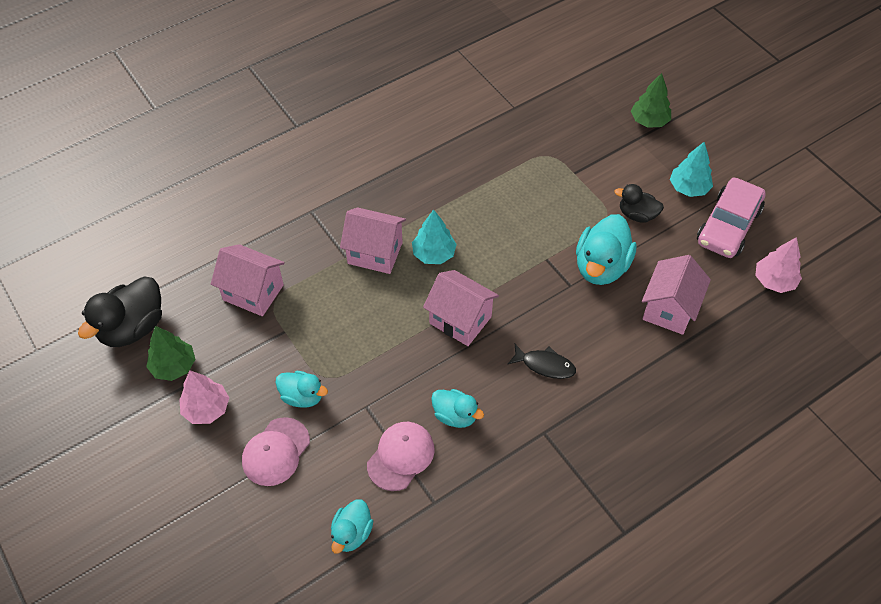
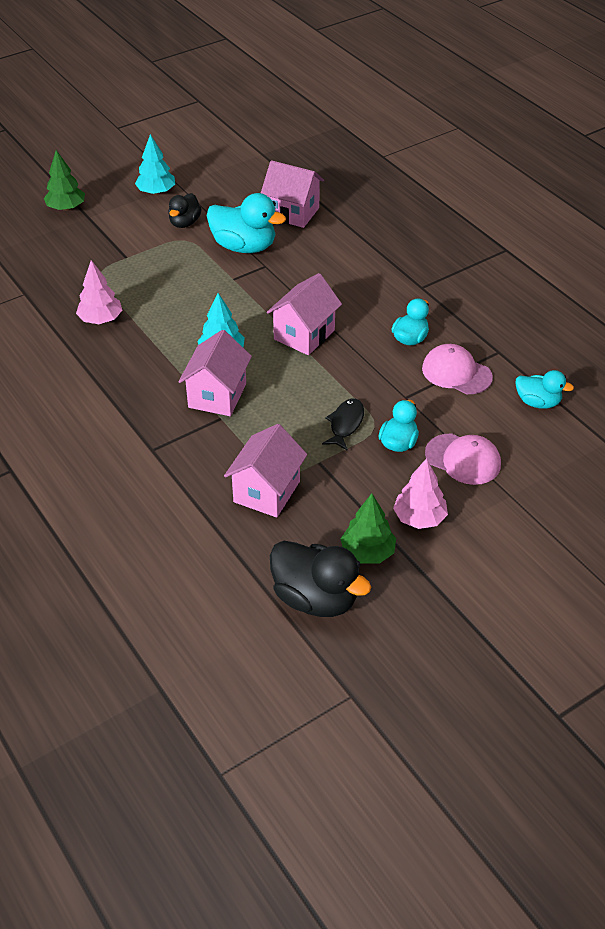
camera: 90 degrees left, 10 degrees down
black fish [507,344,576,379] -> black fish moved to [322,398,364,451]
pink car [697,177,766,258] -> none
pink tree [755,237,802,293] -> pink tree moved to [76,260,122,324]

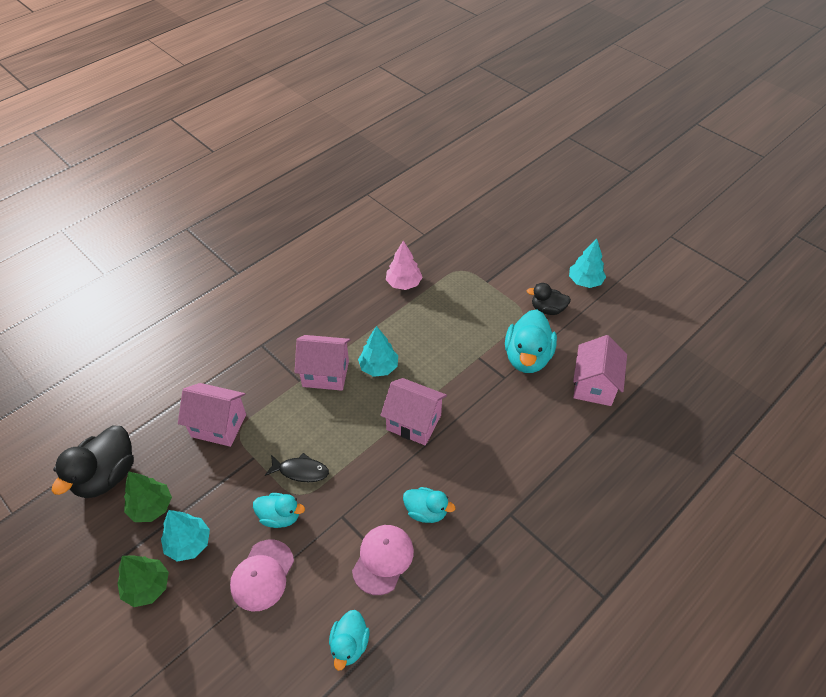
camera: 80 degrees right, 5 degrees up
green tree [44,150,85,211] -> green tree moved to [117,555,169,607]
pink tree [393,458,448,529] -> turquoise tree [161,510,210,562]

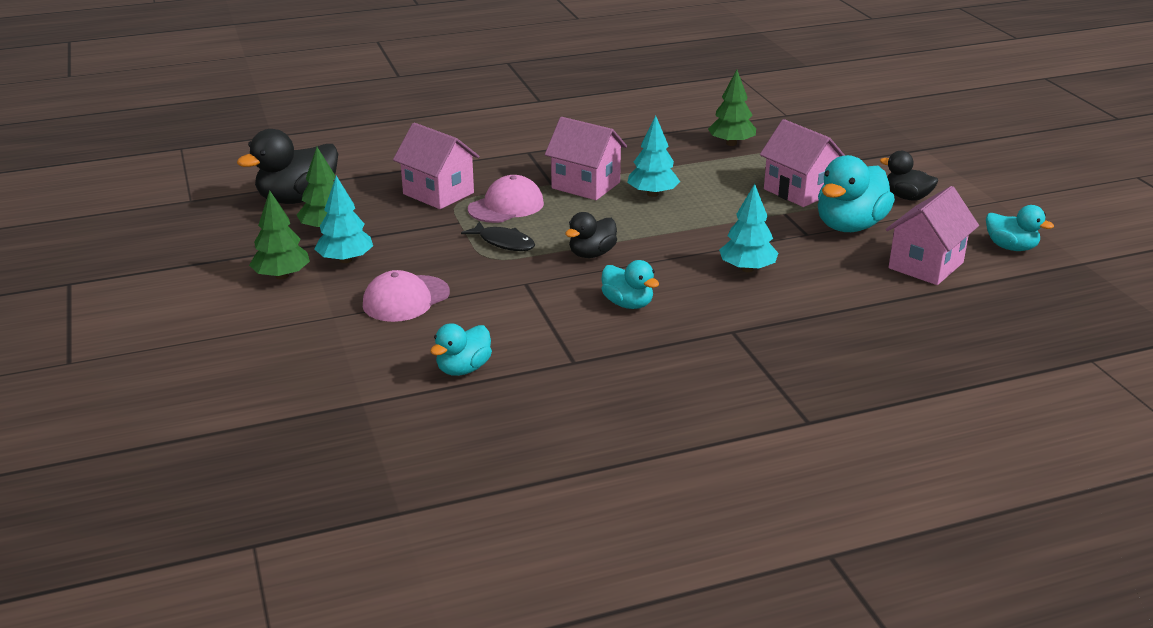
camera: 25 degrees right, 20 degrees down
turquoise duck [253,493,305,528] -> turquoise duck moved to [986,205,1054,251]
pink cap [352,525,414,595] -> pink cap moved to [468,175,544,223]
pink house [380,378,447,445] -> pink house moved to [760,119,845,207]
pink tree [386,241,422,290] -> green tree [708,70,756,146]
turquoise tree [569,239,606,288] -> turquoise tree moved to [719,184,778,272]
none -> black duck [565,212,617,258]

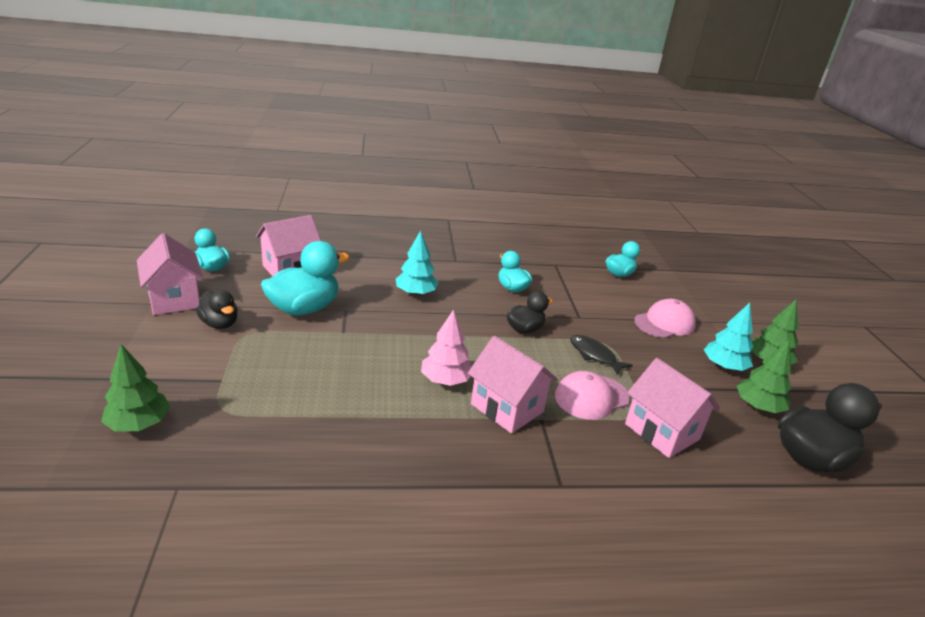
camera: 170 degrees left, 0 degrees up
turquoise tree [627,115,680,197] -> pink tree [421,310,471,386]
green tree [708,70,756,146] -> green tree moved to [101,344,170,432]
pink house [760,119,845,207] -> pink house moved to [137,233,203,315]

